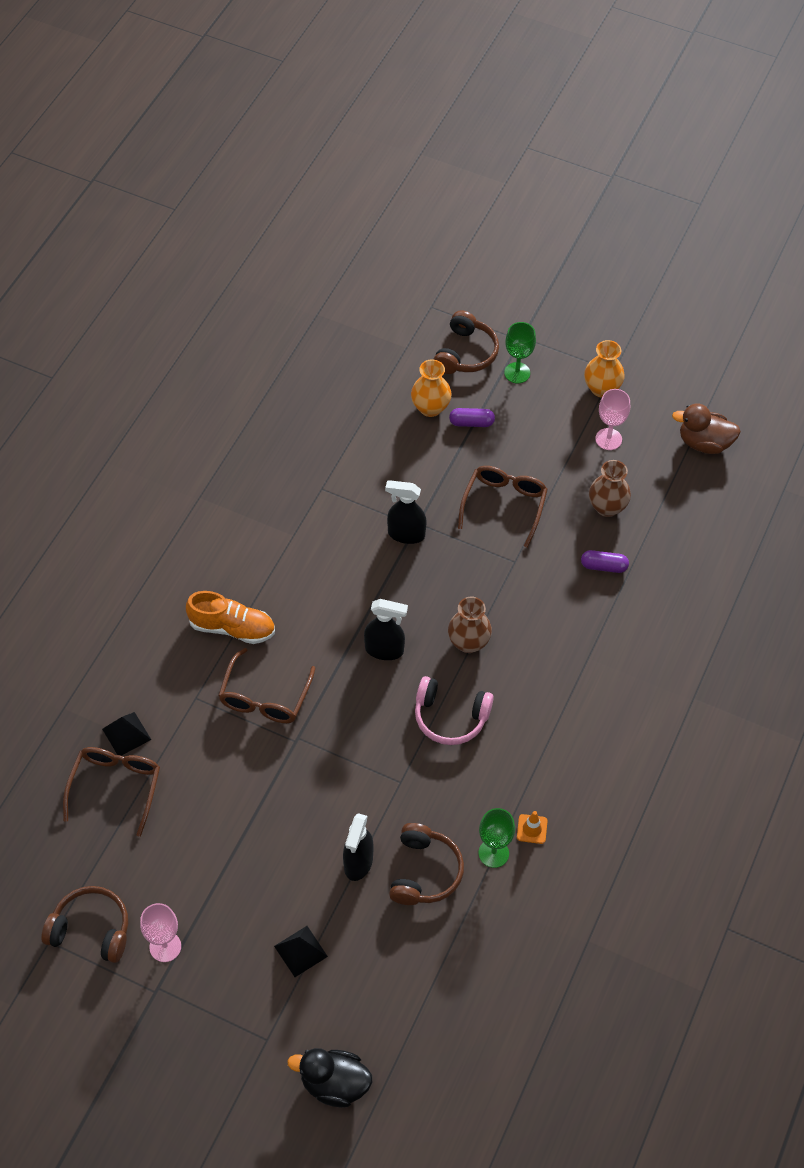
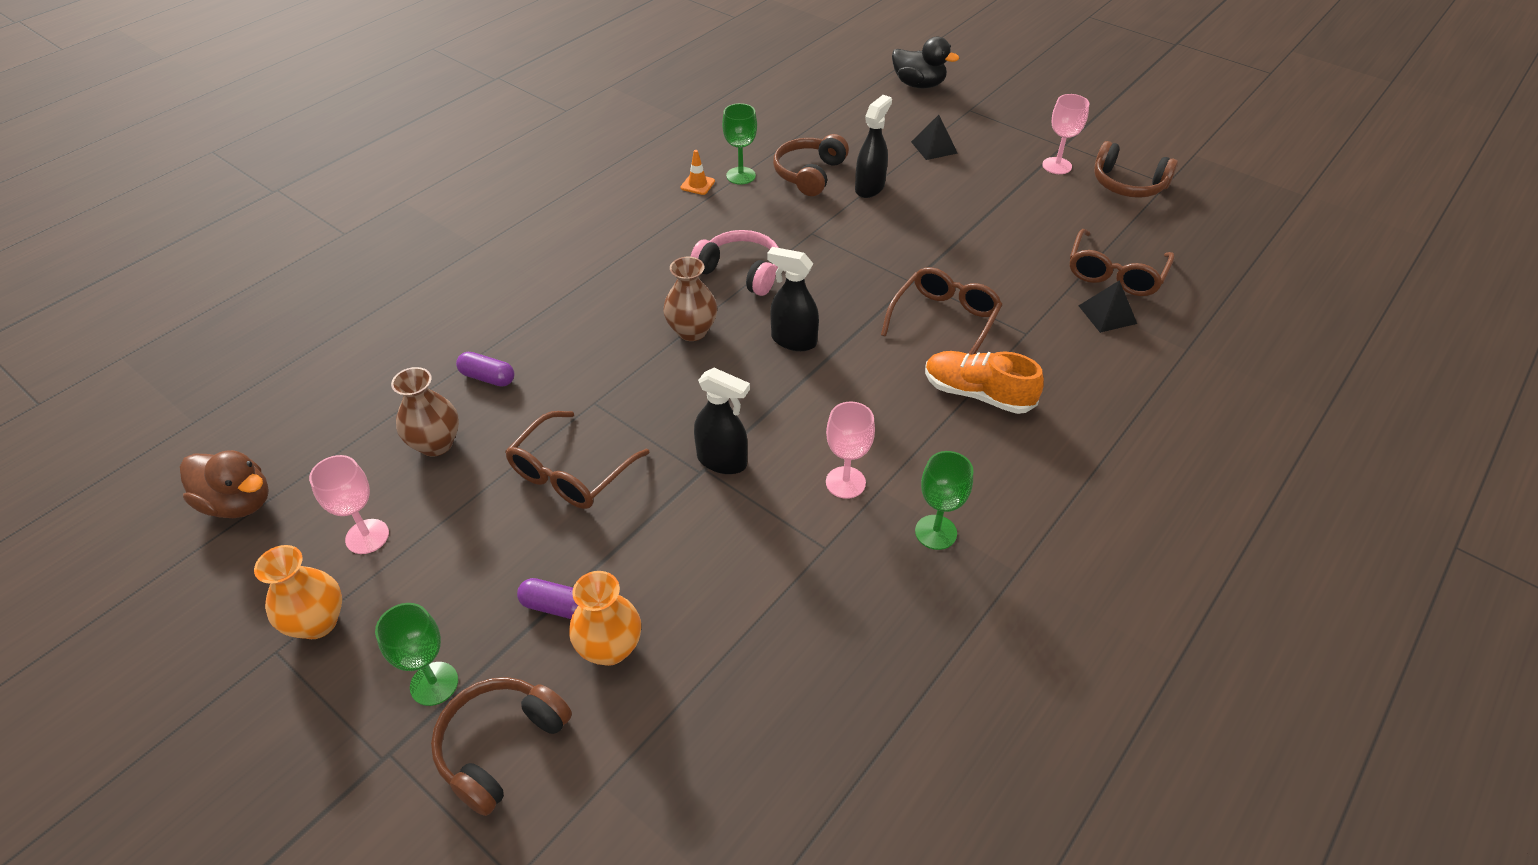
camera: 165 degrees left, 10 degrees down
none -> pink goblet [826,402,875,499]
none -> green goblet [915,451,973,550]

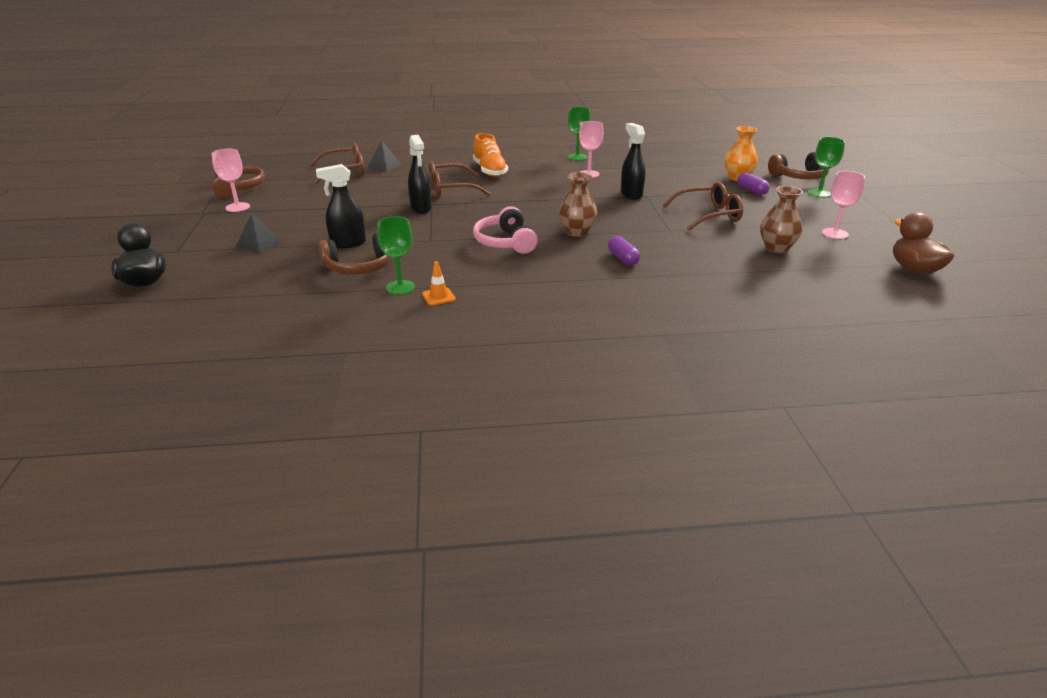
camera: 135 degrees left, 15 degrees down
orange vase [254,545,342,639] -> none
purple capsule [456,352,514,387] -> purple capsule moved to [608,236,640,265]
black spray bottle [767,247,819,351] -> black spray bottle moved to [408,135,432,213]

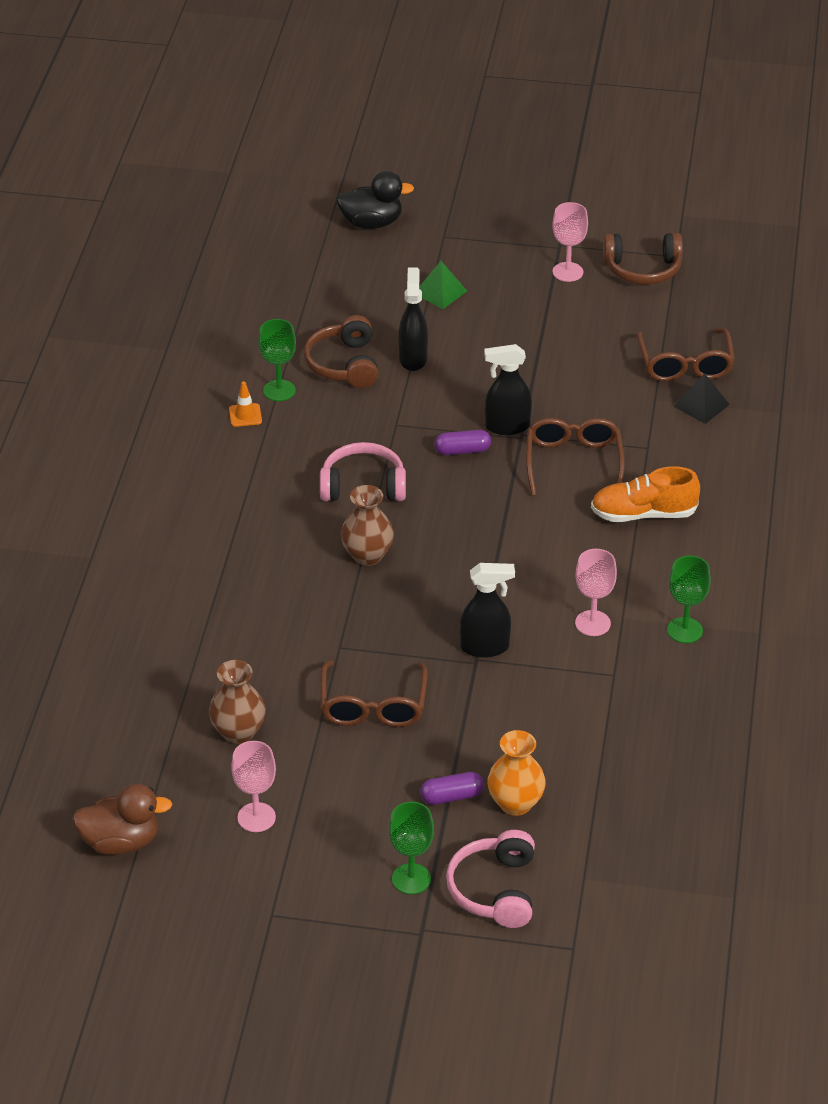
camera: 105 degrees right, 10 degrees up
black pyramid [236,213,282,253] -> green pyramid [419,261,467,309]
purple capsule [608,236,640,265] -> purple capsule moved to [435,430,491,455]
brown headphones [768,152,829,179] -> pink headphones [446,830,535,928]

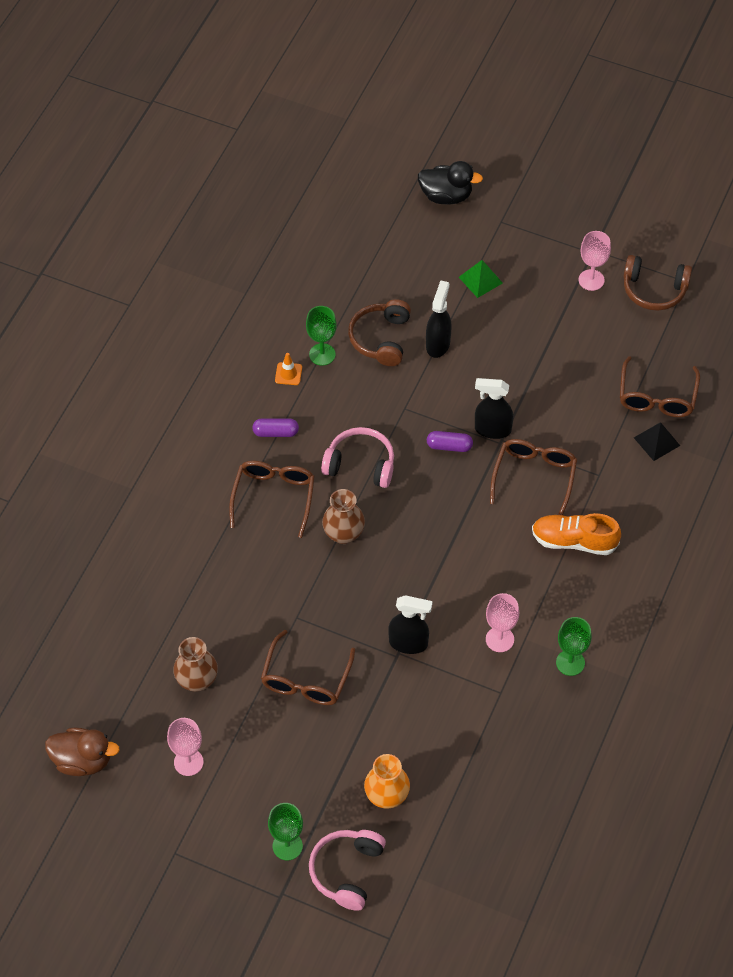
camera: 15 degrees right, 15 degrees up
purple capsule [420,772,484,805] -> purple capsule moved to [252,418,299,437]
none -> brown glasses [229,461,315,538]

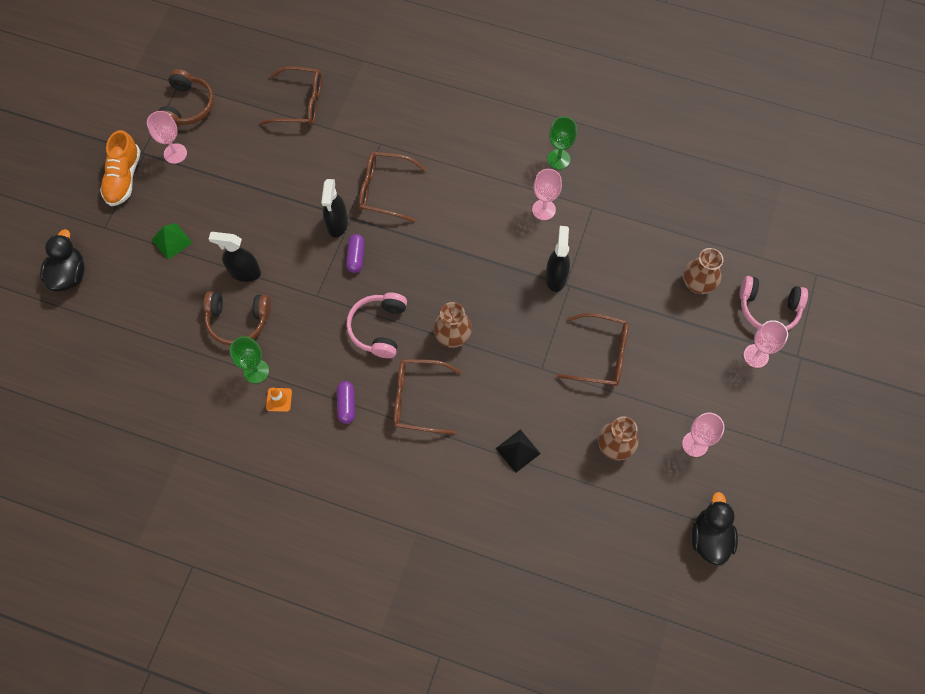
camera: 95 degrees left, 10 degrees up
brown duck [45,728,120,776] -> black duck [691,492,738,565]
green goblet [268,803,303,860] -> pink goblet [744,320,788,368]
orange vase [364,754,410,809] -> brown vase [683,248,723,294]
orange shoe [532,513,621,555] -> orange shoe moved to [100,130,141,206]
black pyramid [634,422,680,461] -> black pyramid moved to [496,429,541,473]

